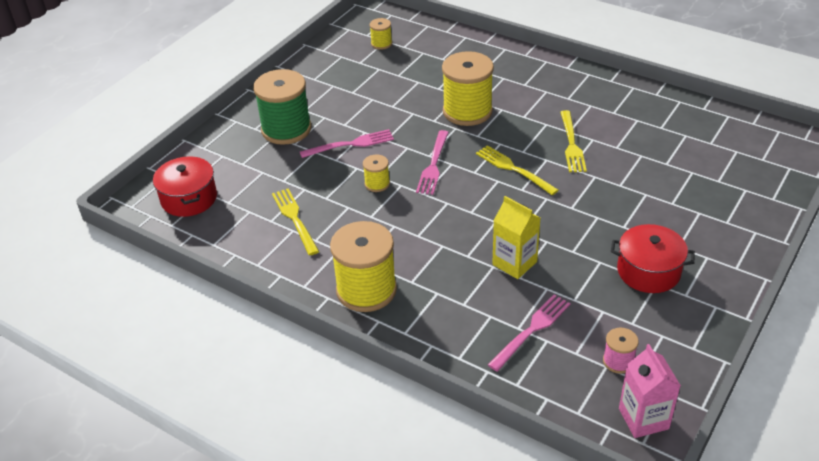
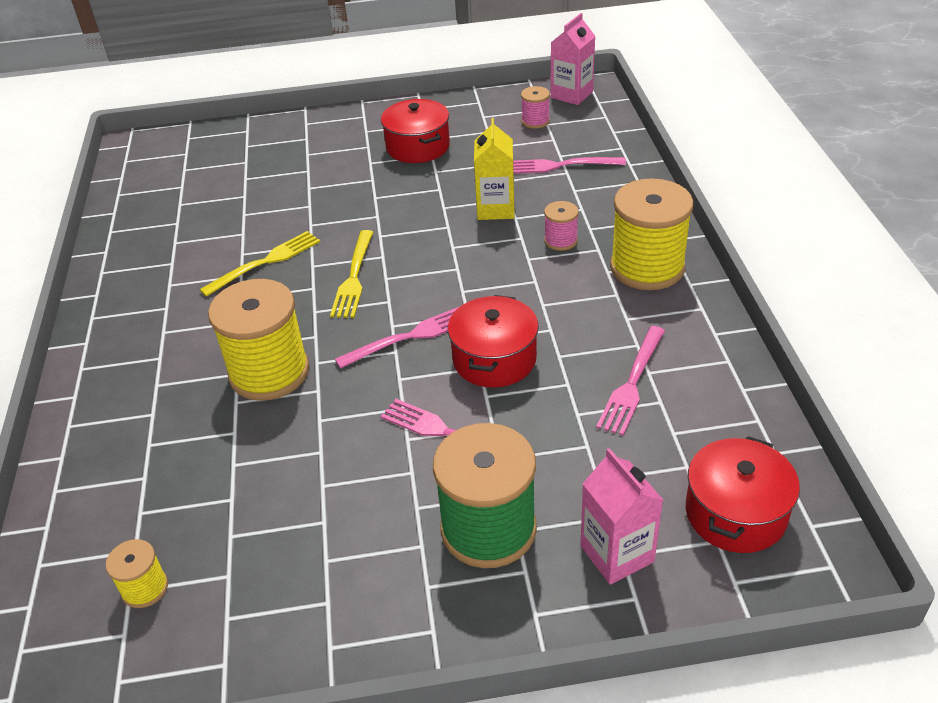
camera: 130 degrees left, 0 degrees up
yellow fork [272,189,319,256] -> pink fork [596,326,665,436]
yellow spool [363,155,390,192] -> red pot [448,295,539,388]
none -> pink spool [544,201,579,251]
none -> pink carton [580,448,663,585]

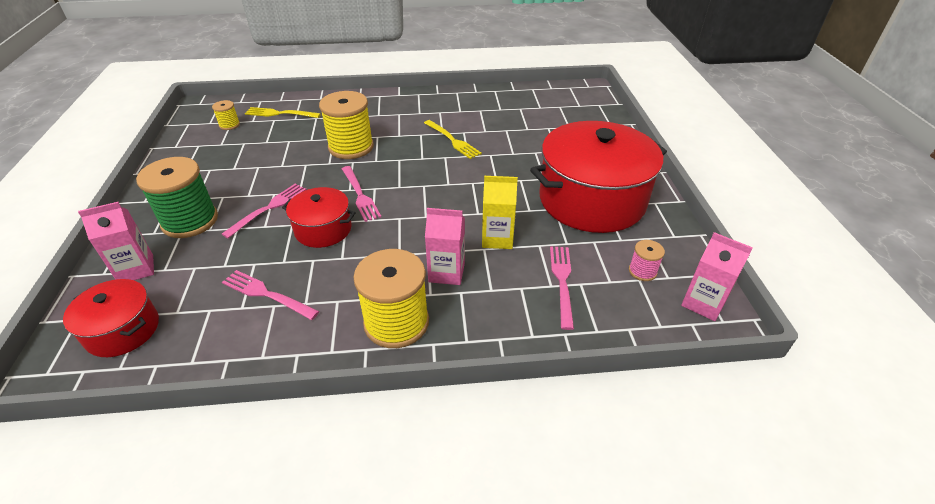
camera: 90 degrees right, 0 degrees up
yellow fork [330,230,373,318] -> yellow fork moved to [245,107,321,118]
red pot [381,99,450,163] -> red pot [530,121,667,233], size x2.00
pink spool [544,201,579,251] -> pink carton [425,208,465,285]

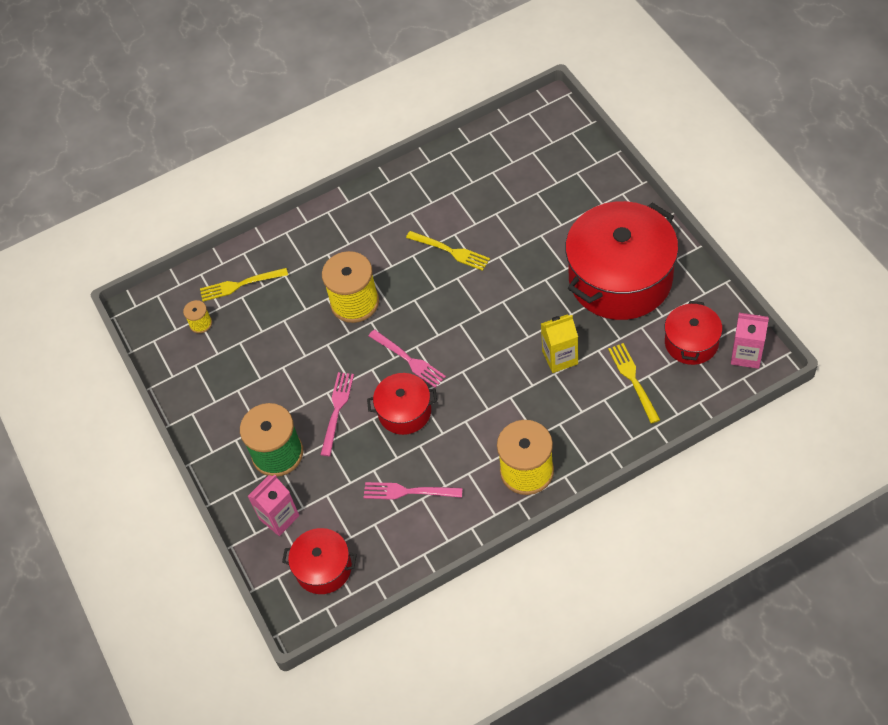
camera: 15 degrees left, 15 degrees up
pink carton [425,208,465,285] -> none
pink fork [550,247,574,330] -> yellow fork [608,343,660,424]
pink spool [629,240,665,281] -> red pot [665,301,722,365]

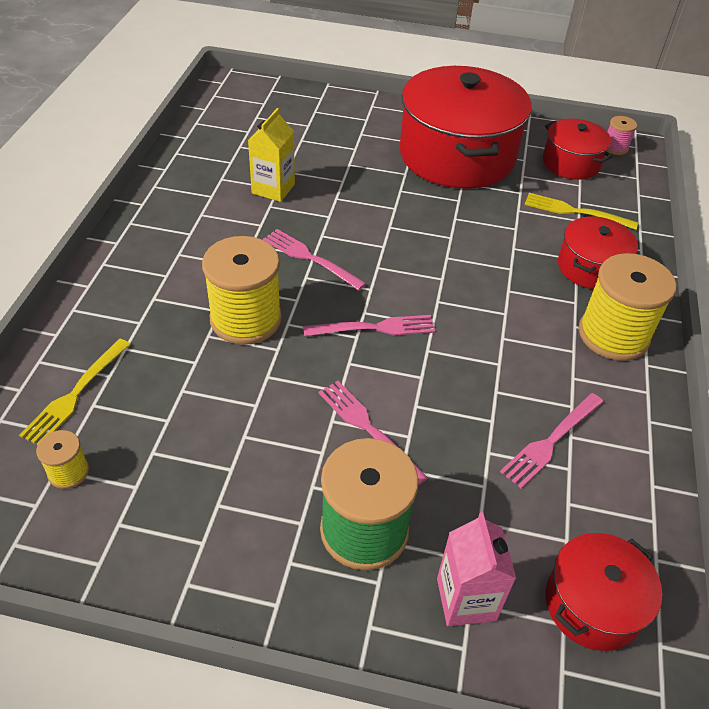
camera: 60 degrees left, 10 degrees down
red pot [367,373,437,435] -> red pot moved to [558,216,638,289]
yellow fork [406,231,490,271] -> none
yellow carton [541,314,578,373] -> yellow carton moved to [248,108,295,202]
pink carton [731,313,769,369] -> pink spool [607,116,637,155]
none -> pink fork [263,229,366,291]

